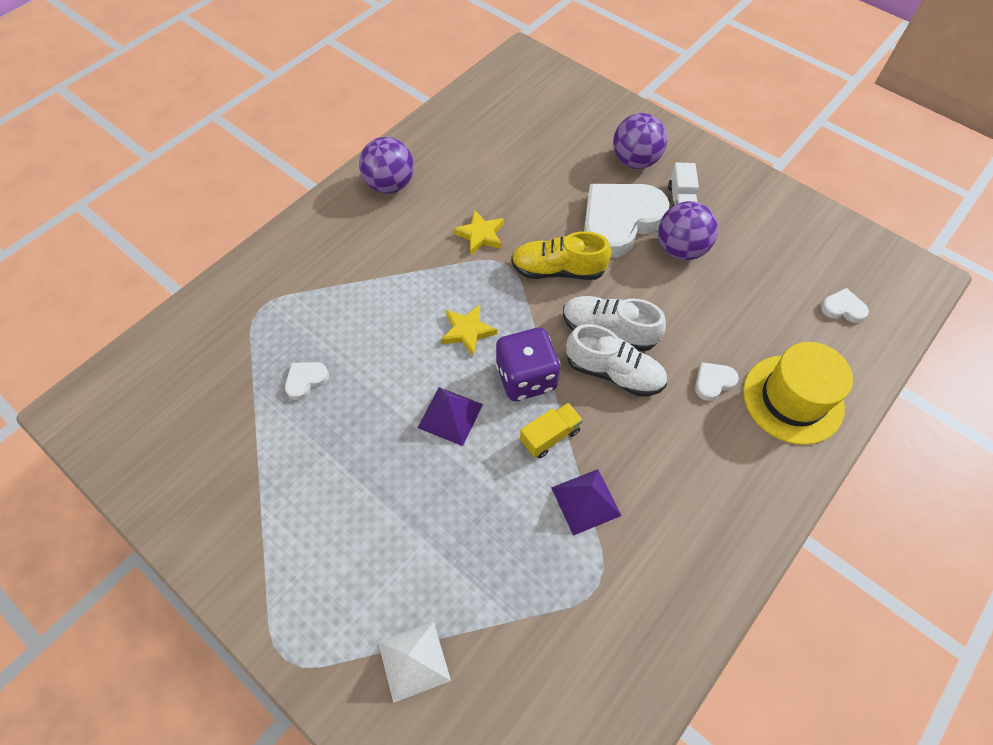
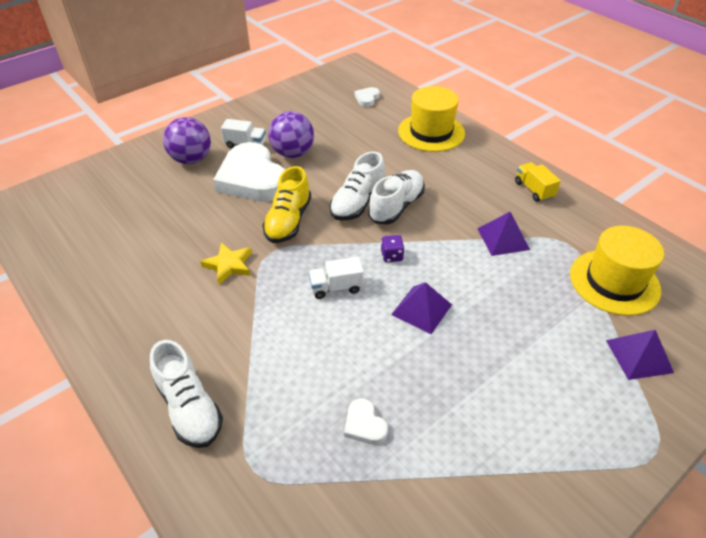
camera: 80 degrees left, 15 degrees down
purple ball [359,137,414,194] -> none
white pyramid [378,622,451,703] -> purple pyramid [606,330,674,380]
yellow star [441,304,497,356] -> white truck [308,257,364,299]
purple dice [496,327,560,401] -> purple dice [381,235,405,262], size x0.46
yellow truck [520,403,583,458] -> yellow truck moved to [515,162,561,202]
white heart [695,362,739,401] -> none
none -> white shoe [150,340,223,448]
none -> yellow hat [570,226,664,316]

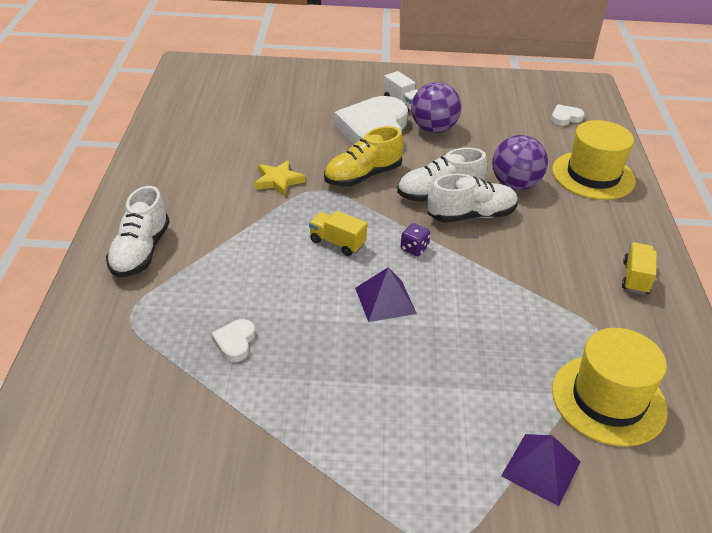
camera: 40 degrees right, 5 degrees down
purple ball [163,117,211,164] -> purple ball moved to [492,135,548,190]
white truck [308,257,364,299] -> yellow truck [309,211,367,256]
purple pyramid [477,212,530,256] -> none

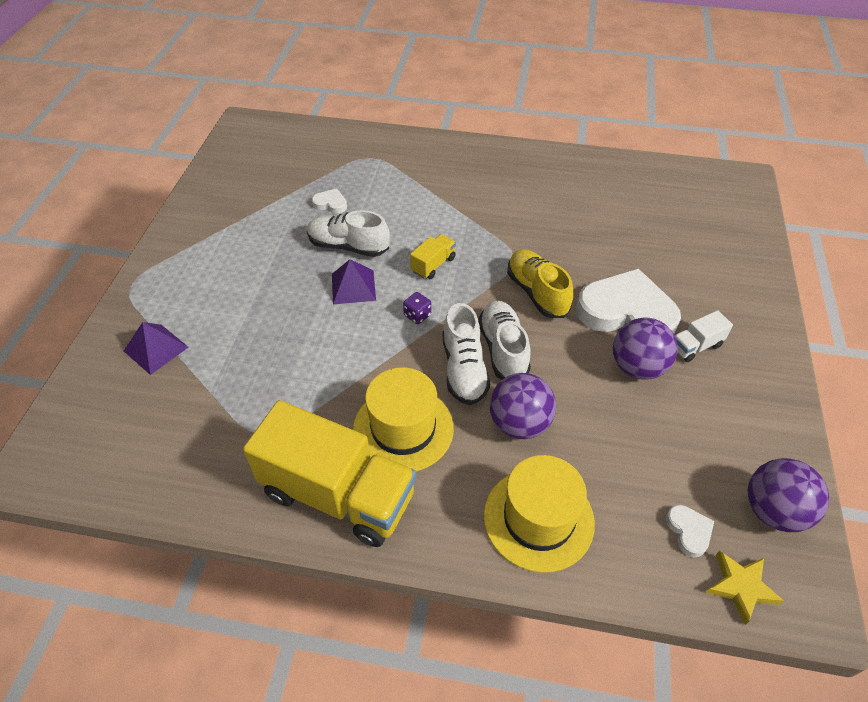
camera: 100 degrees right, 10 degrees up
white shoe [106,186,170,277] -> white shoe moved to [307,210,390,257]
yellow star [254,160,305,197] -> yellow star moved to [706,551,784,625]
yellow hat [552,328,668,447] -> yellow hat moved to [353,367,454,472]
yellow truck [622,242,657,295] -> yellow truck [243,400,416,547], size x2.36
none -> purple ball [747,458,829,532]

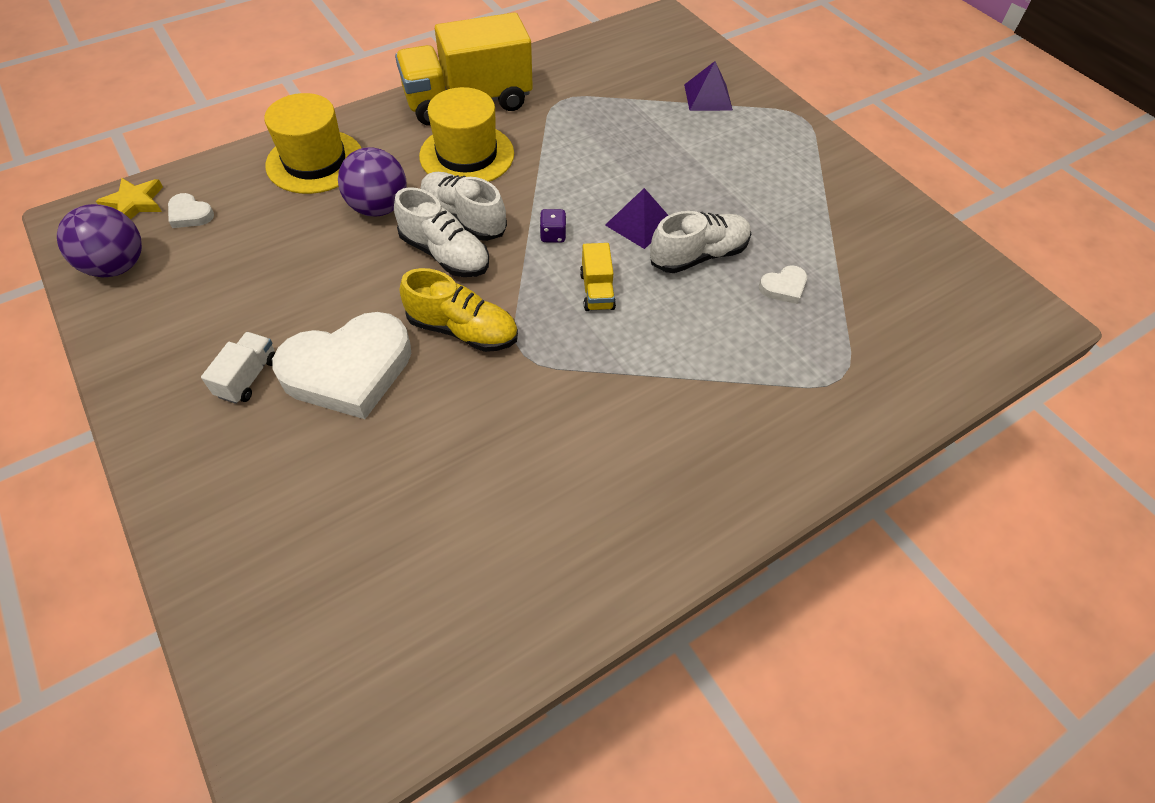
camera: 135 degrees right, 5 degrees up
purple ball [613,317,678,380] -> none

